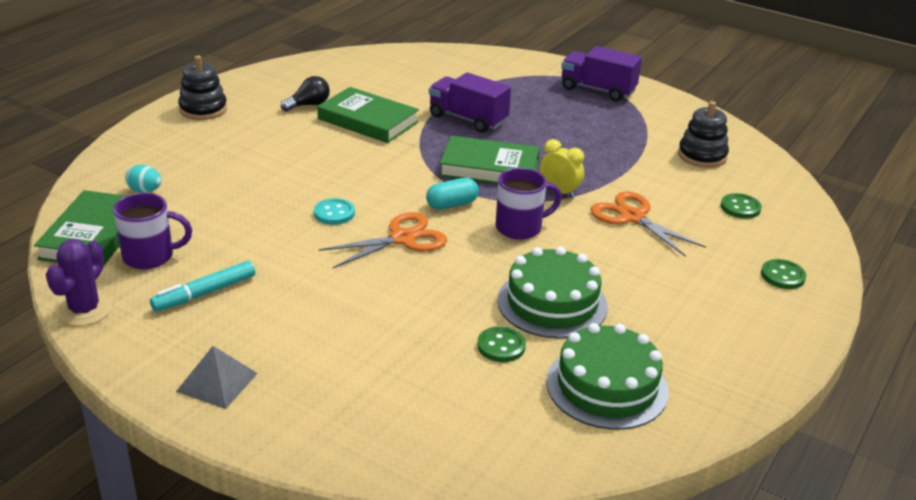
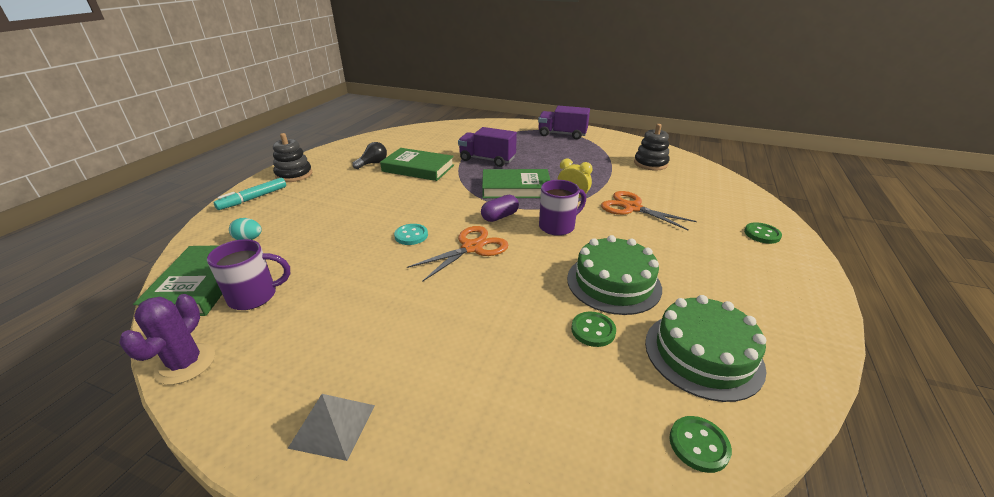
camera: 10 degrees left, 0 degrees up
turquoise marker [150,261,255,312] -> turquoise marker moved to [214,177,286,210]
turquoise capsule [426,178,479,210] -> purple capsule [481,195,519,222]
green button [721,193,762,219] -> green button moved to [669,416,732,473]

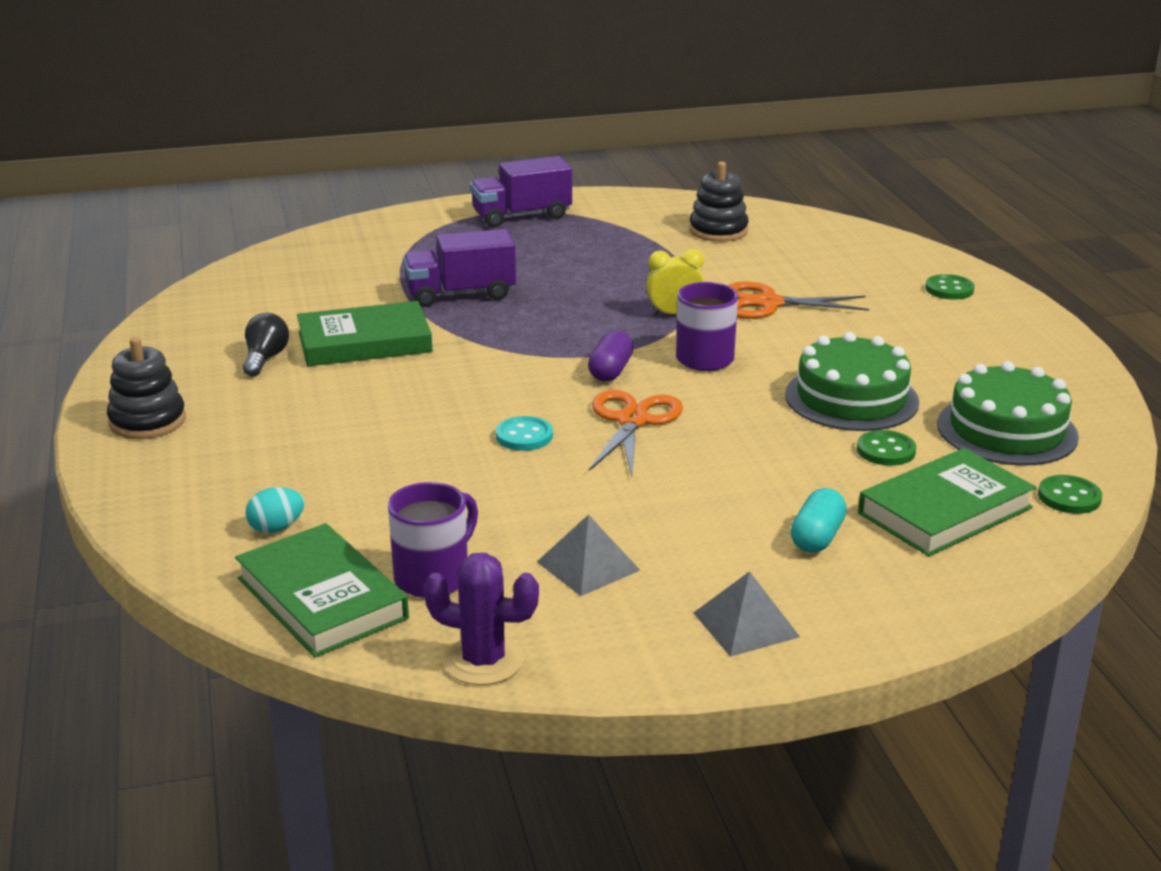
camera: 35 degrees left, 5 degrees down
purple cactus [119,294,215,385] -> purple cactus turned 45 degrees counterclockwise [424,553,539,685]
turquoise marker [214,177,286,210] -> none
green book [482,169,550,198] -> green book moved to [858,448,1036,556]
none -> grey pyramid [537,514,640,596]
none -> turquoise capsule [791,488,847,553]

